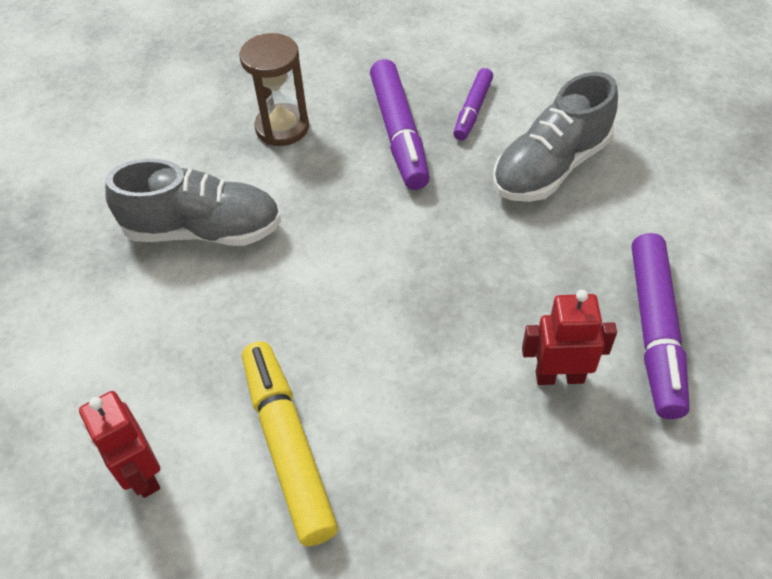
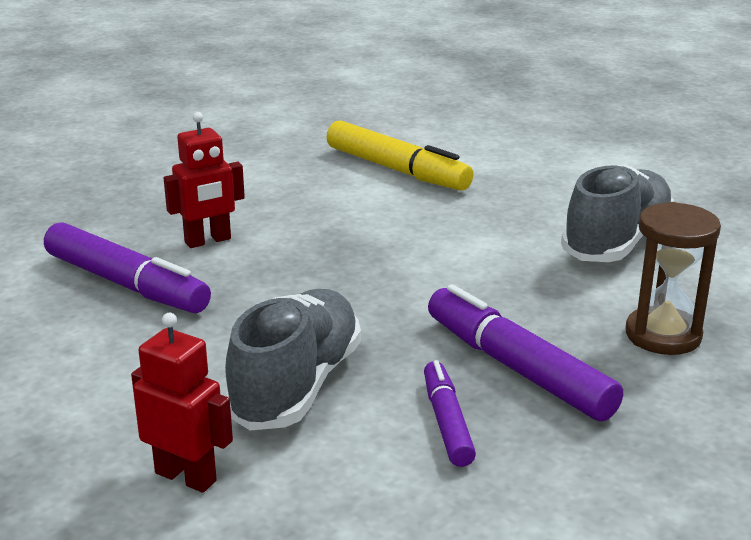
camera: 150 degrees right, 25 degrees down
red robot [79,391,160,498] -> red robot moved to [131,313,233,493]
grey shoe [105,159,281,246] -> grey shoe turned 150 degrees clockwise [561,164,674,262]
purple marker [632,233,690,419] -> purple marker turned 150 degrees clockwise [44,222,211,313]

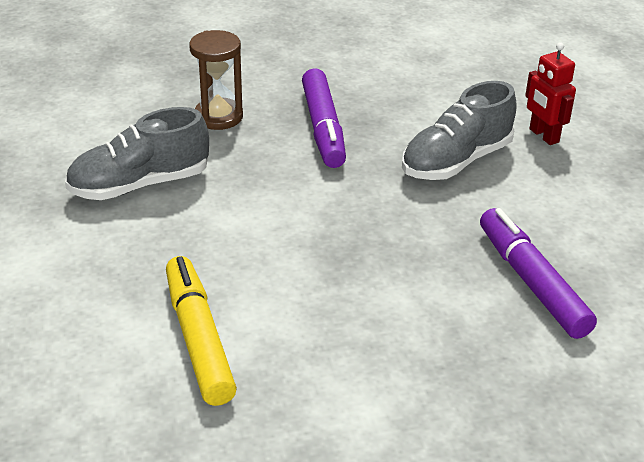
camera: 150 degrees left, 10 degrees up
red robot [164,112,245,248] -> none
purple marker [424,360,476,467] -> none

